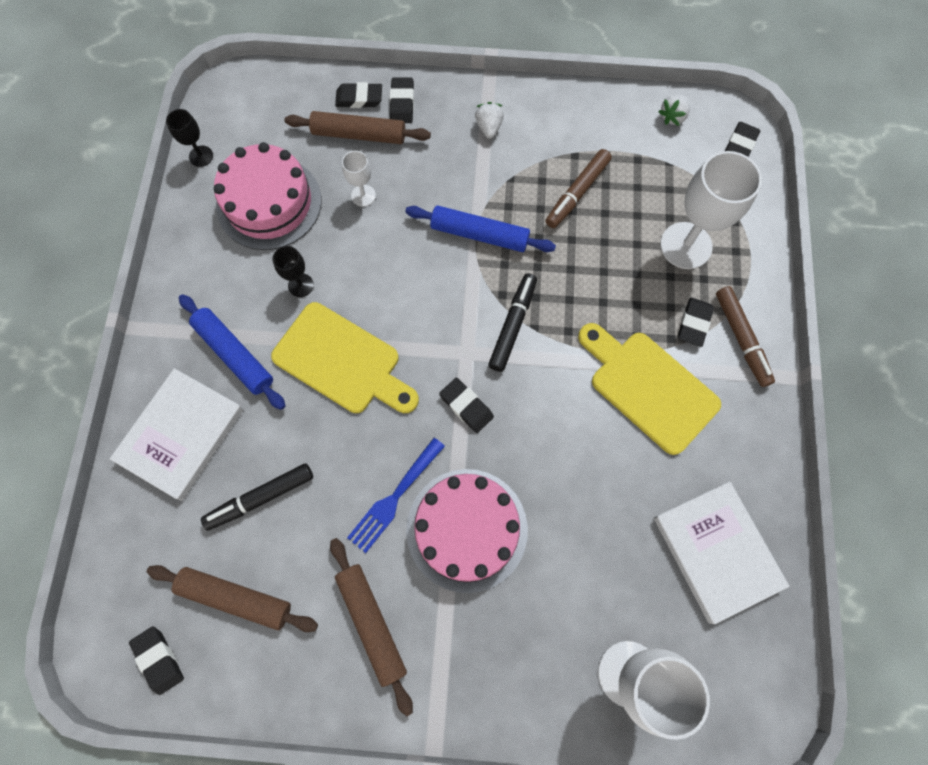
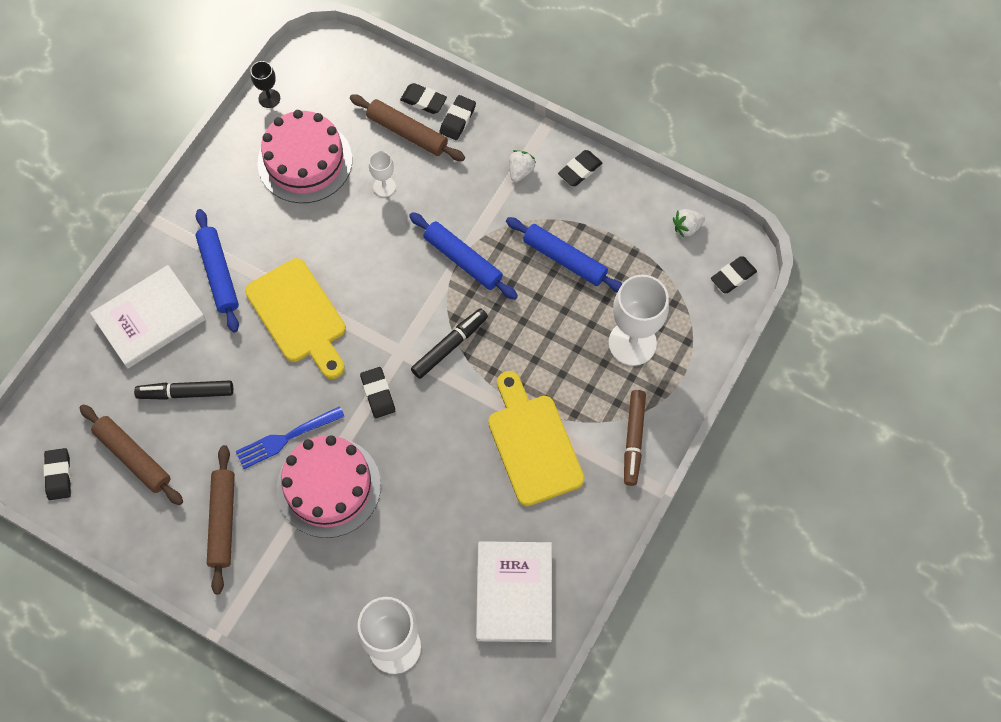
camera: 25 degrees right, 5 degrees down
black goblet [272,246,314,297] -> none
brown marker [545,149,612,228] -> blue rolling pin [506,217,623,292]
black eraser [678,297,714,347] -> black eraser moved to [558,150,602,186]

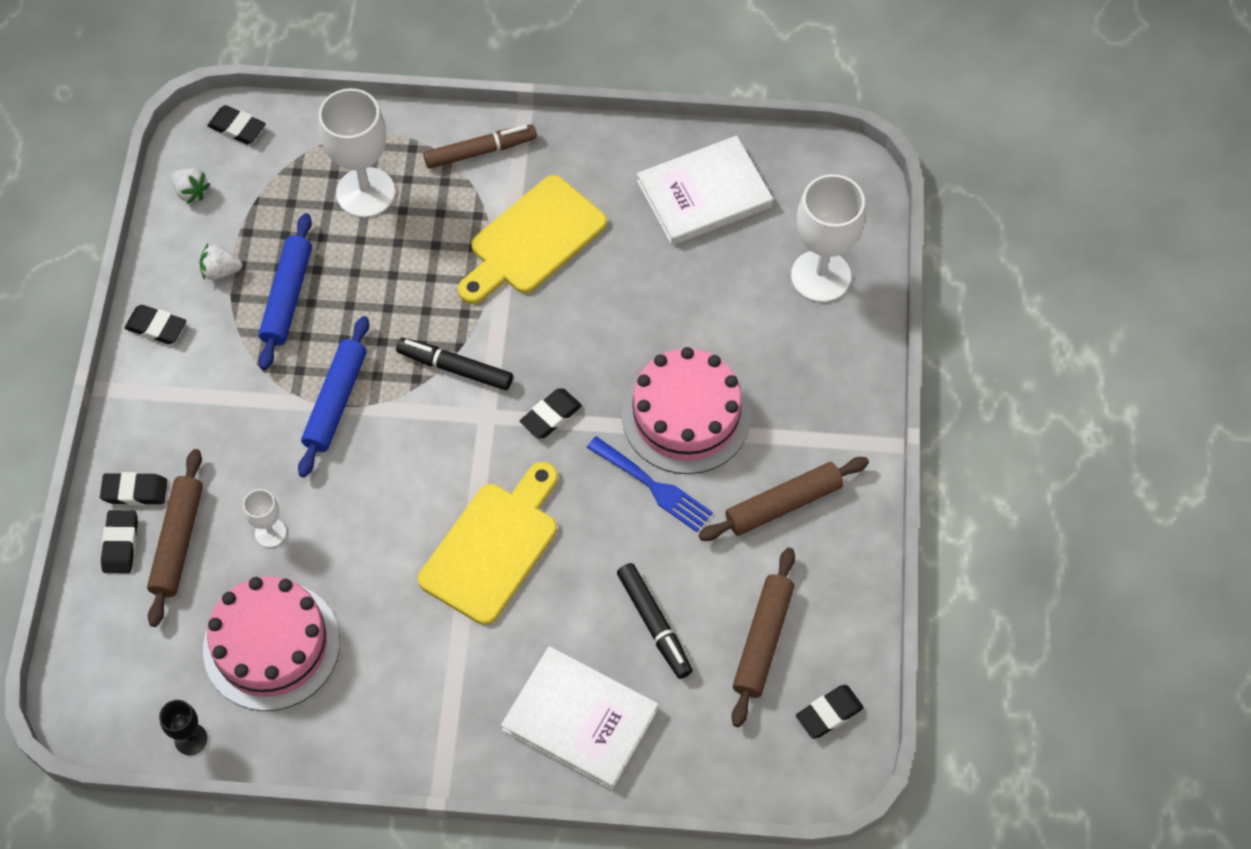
camera: 115 degrees left, 5 degrees down
blue rolling pin [196,209,239,332] -> none
white strawberry [509,150,536,182] -> white strawberry moved to [200,244,243,280]

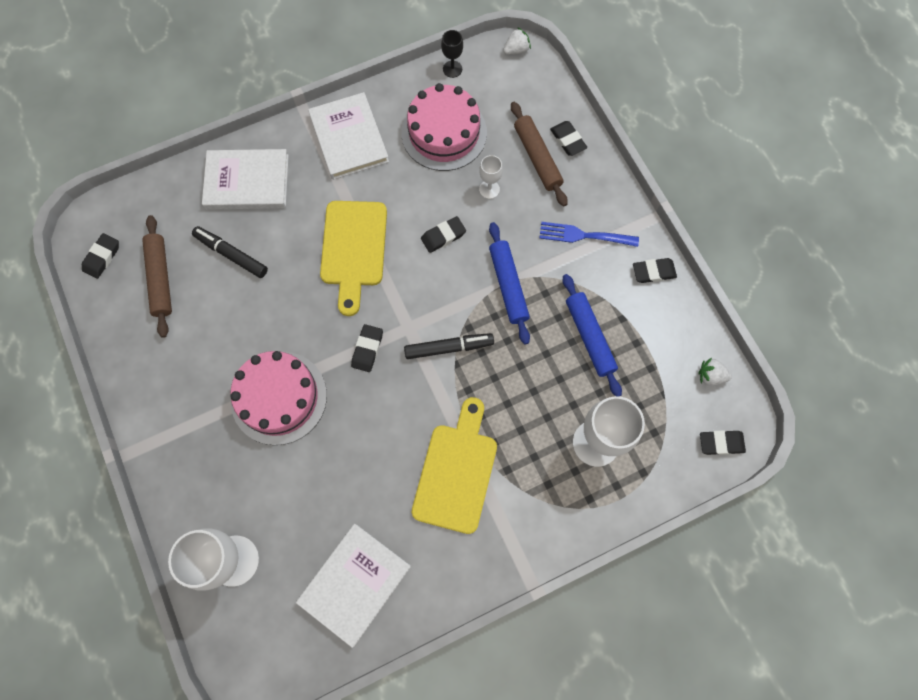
camera: 150 degrees right, 10 degrees up
black eraser [100,472,167,505] -> black eraser moved to [421,216,466,253]
white strawberry [200,244,243,280] -> white strawberry moved to [503,27,531,55]
brown marker [423,124,537,169] -> none
blue fork [587,436,713,532] -> blue fork moved to [540,222,639,247]
brown rolling pin [699,457,869,541] -> none
none -> white book [308,92,389,180]

